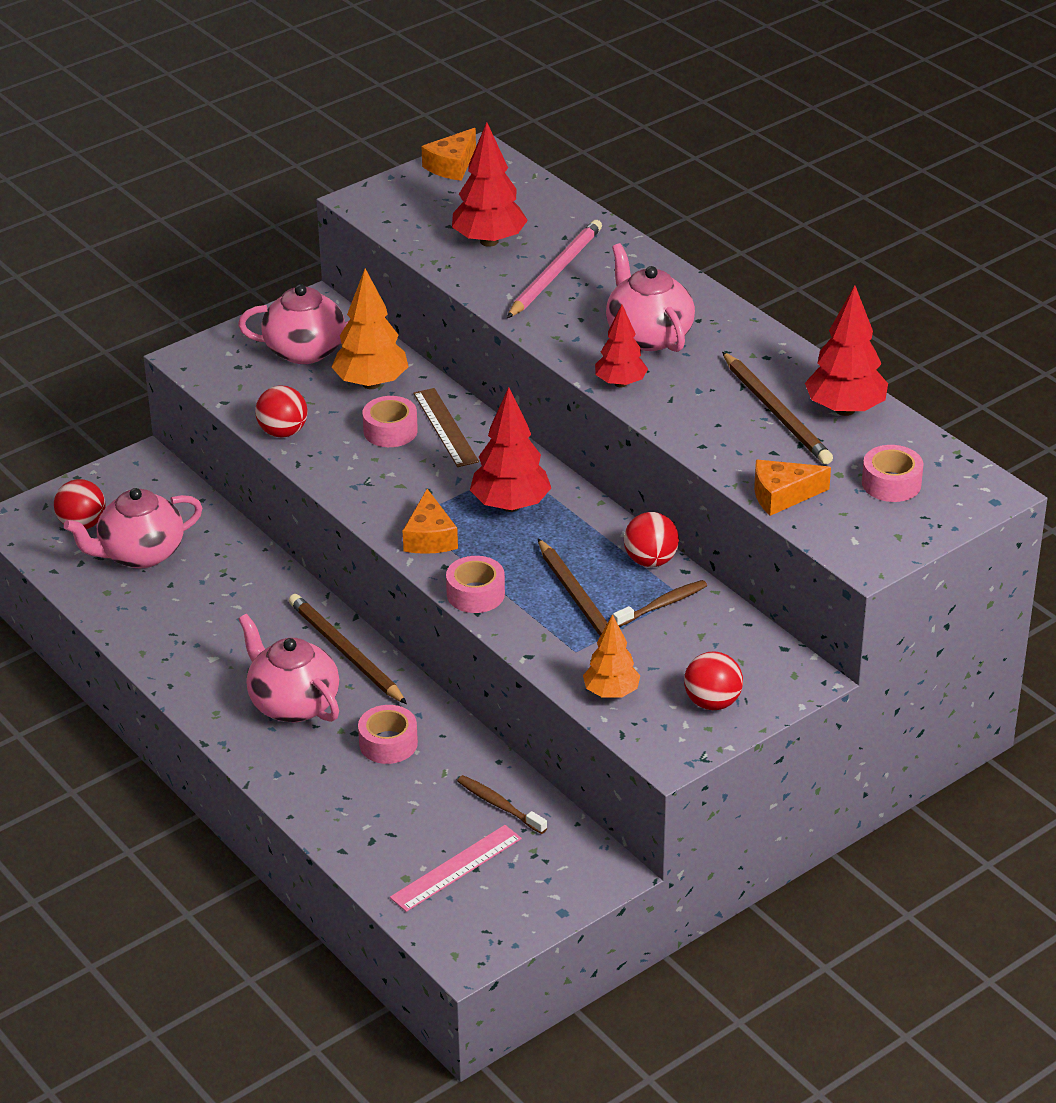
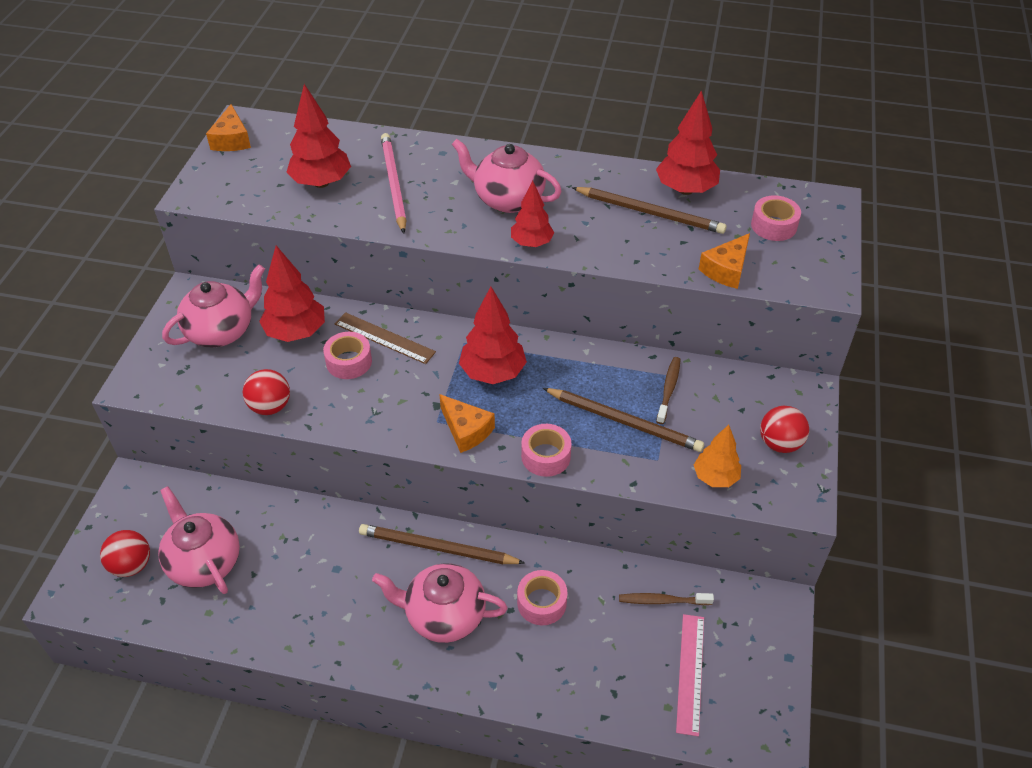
camera: 40 degrees left, 10 degrees up
pink teapot [64,488,203,568] -> pink teapot turned 120 degrees clockwise [158,486,240,594]
orange tree [332,269,408,389] -> red tree [259,246,325,342]
red ball [624,512,679,567] -> none

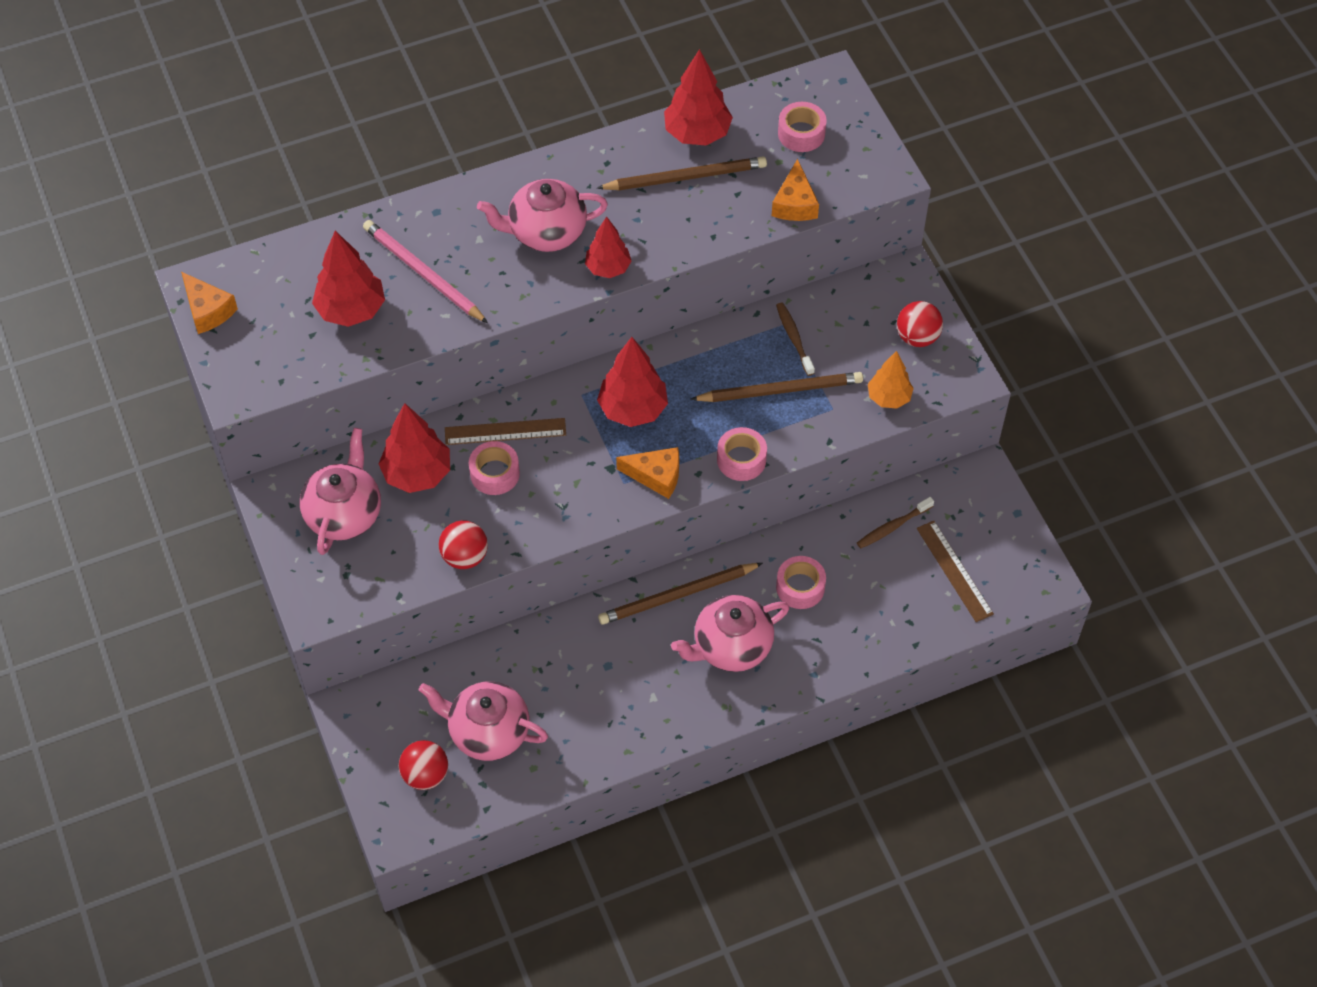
camera: 35 degrees left, 10 degrees up
pink ruler [676,614,704,736] -> brown ruler [917,521,994,622]

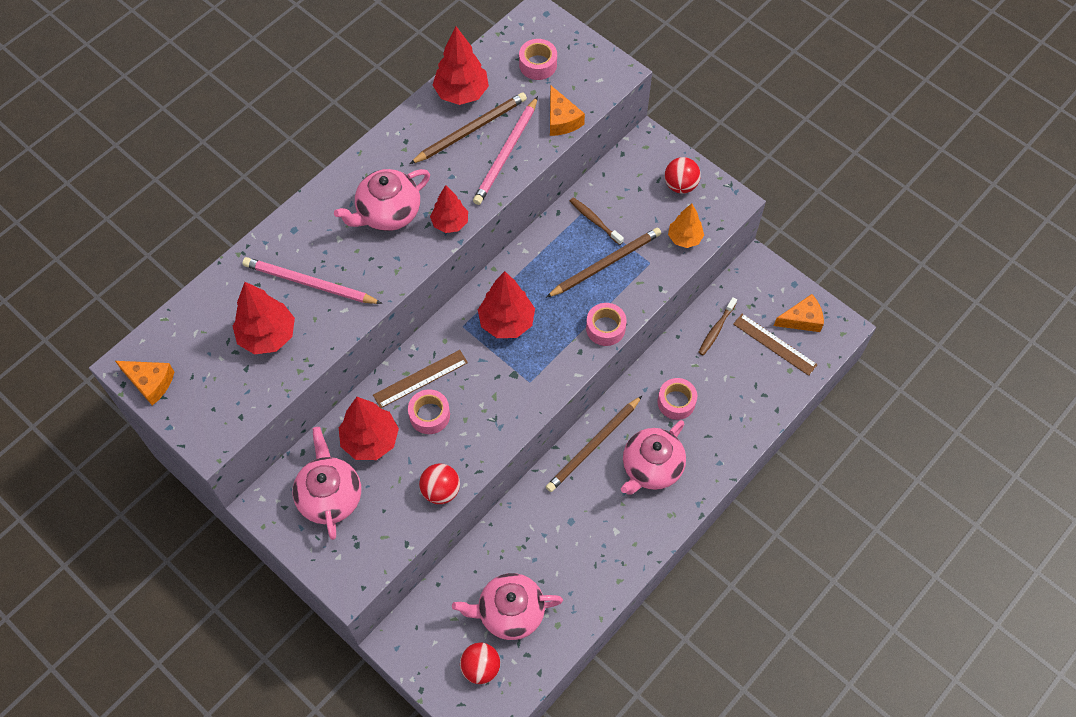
camera: 25 degrees left, 5 degrees up
orange cheese [616,447,679,499] -> orange cheese moved to [774,294,824,332]
none -> pink pencil [473,96,538,205]

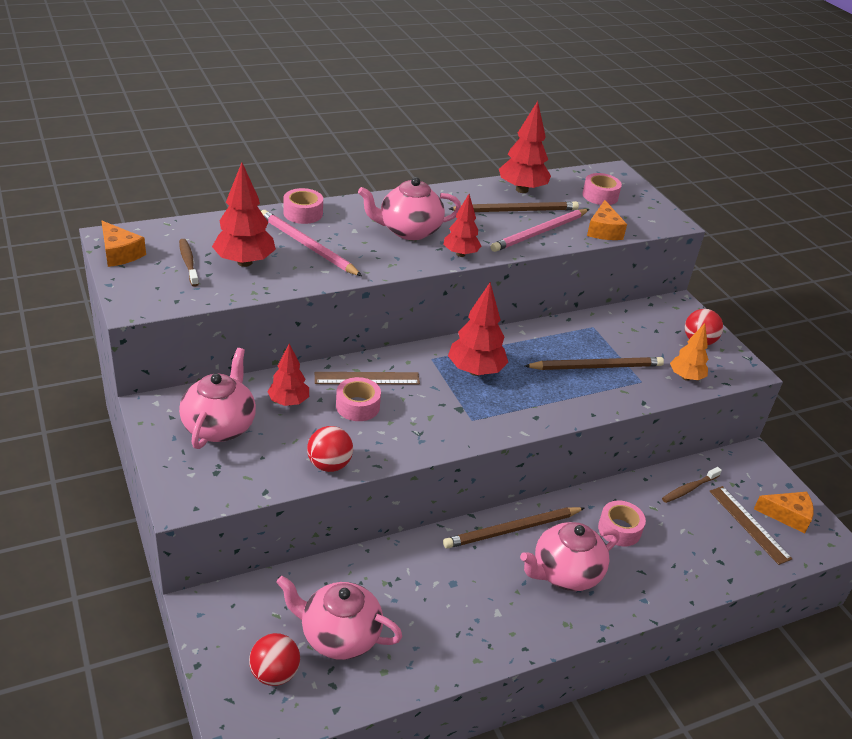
camera: 20 degrees right, 25 degrees down
red tree [339,397,399,460] -> red tree [267,344,309,406], size x0.65
brown toothbrush [570,197,624,245] -> brown toothbrush moved to [179,239,199,287]
pink tape [586,303,627,346] -> pink tape moved to [283,188,323,224]

